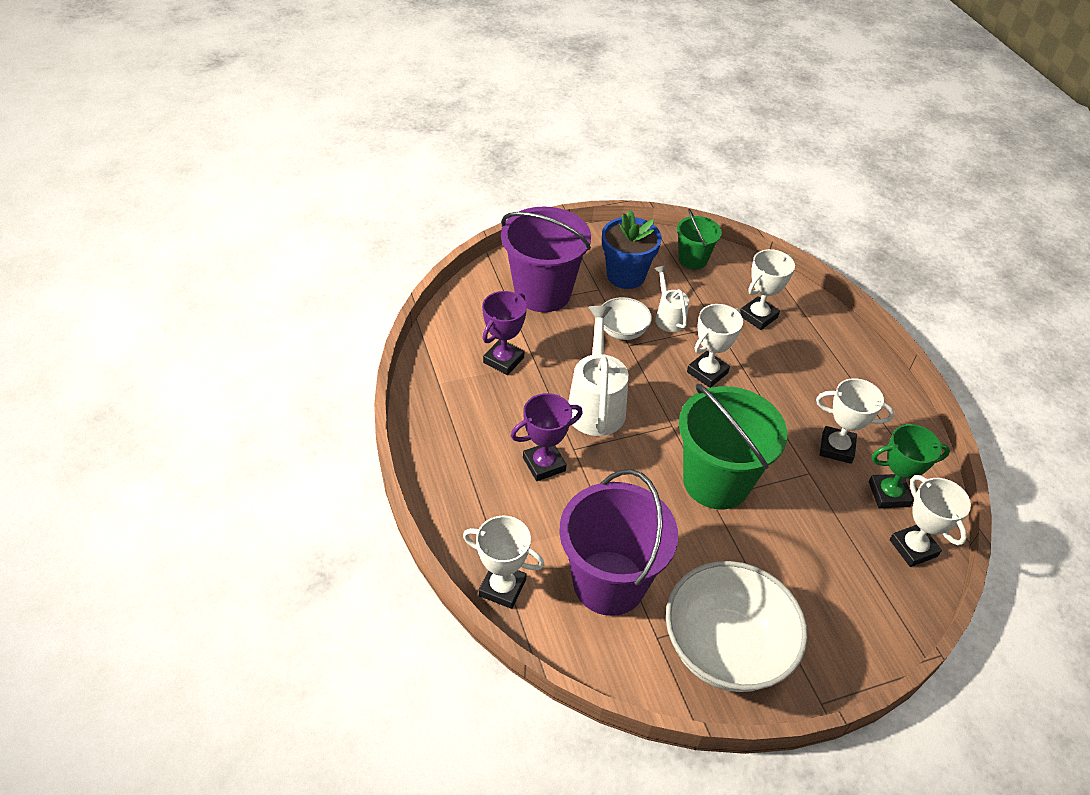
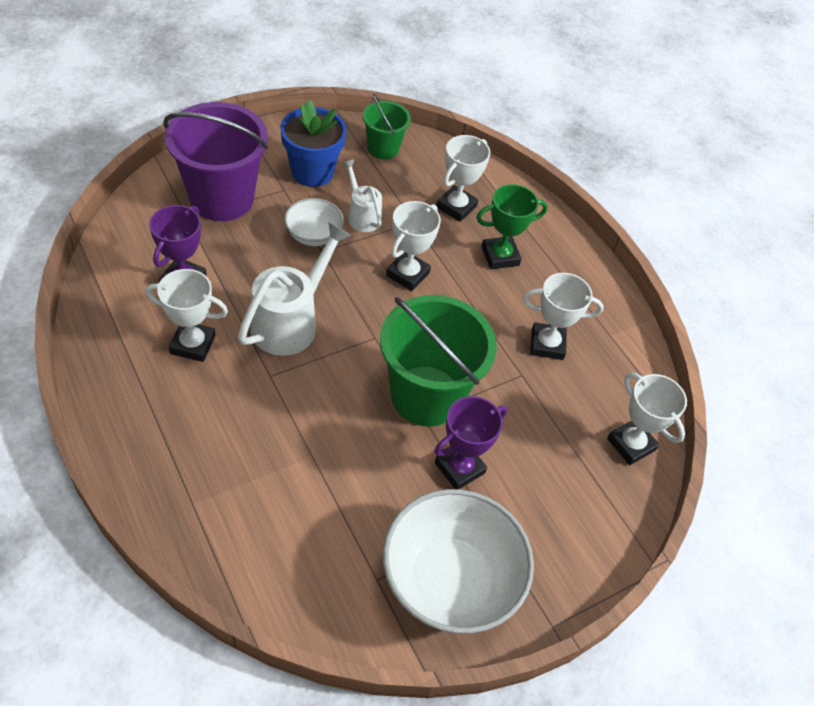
camera: 15 degrees left, 5 degrees up
white trophy [463,515,544,609] -> white trophy moved to [145,269,228,362]
purple trophy [511,393,583,481] -> purple trophy moved to [434,396,507,489]
purple bucket [559,469,678,616] -> none
white watering can [568,306,629,436] -> white watering can turned 45 degrees clockwise [238,222,352,356]
green trophy [869,424,950,508] -> green trophy moved to [476,184,548,269]

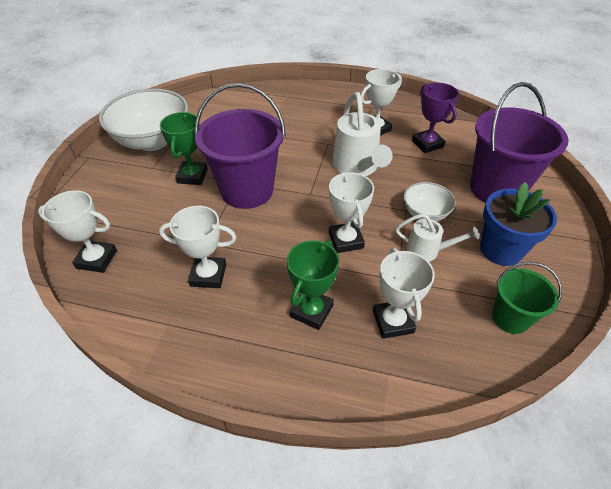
camera: 140 degrees right, 5 degrees down
green bucket [380,295,497,427] -> purple bucket [194,83,286,209]
purple trophy [434,396,507,489] -> green trophy [160,112,208,185]
white trophy [523,273,604,360] -> white trophy turned 45 degrees clockwise [159,206,236,288]

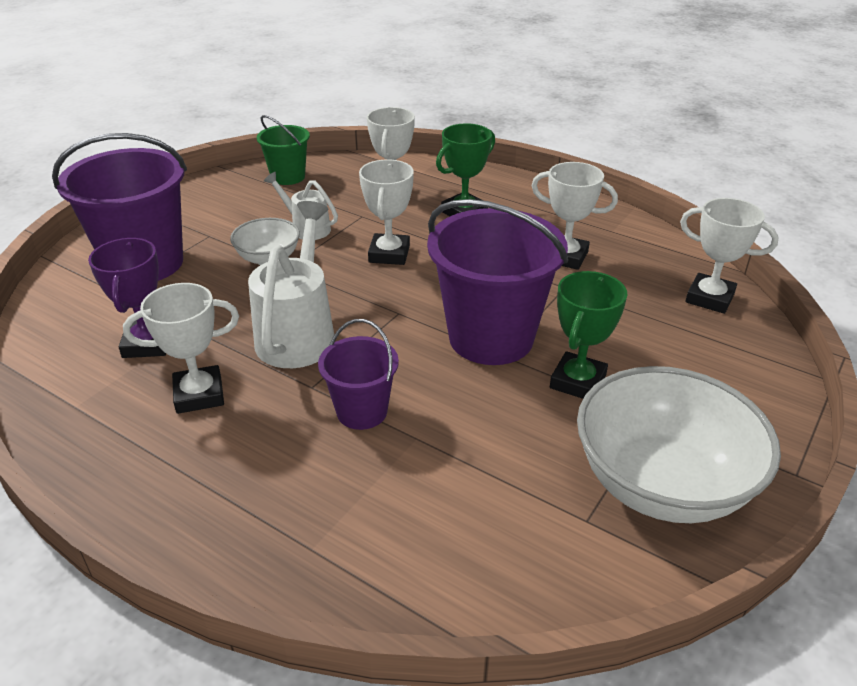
camera: 160 degrees left, 10 degrees down
blue flower pot [480,182,557,266] -> none
none -> purple bucket [318,319,399,430]

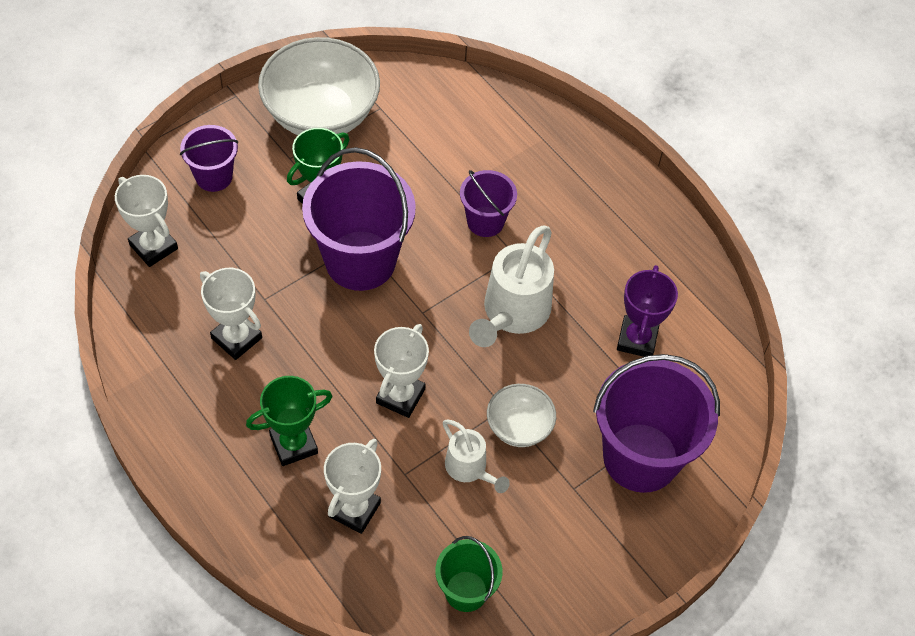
camera: 165 degrees left, 20 degrees up
white trophy [123,283,239,414] -> none
none -> purple bucket [180,125,238,192]

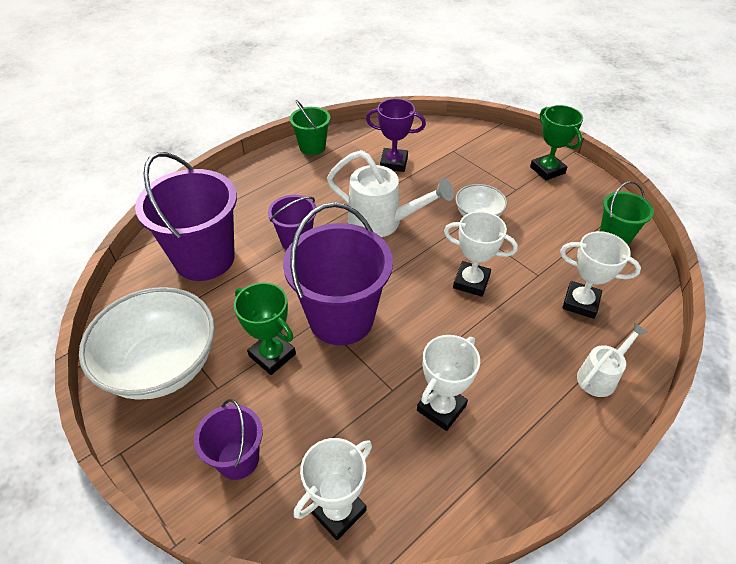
camera: 90 degrees left, 10 degrees down
green trophy [246,376,333,466] -> green trophy moved to [530,105,583,181]
white watering can [443,419,510,493] -> white watering can moved to [577,323,648,397]
purple bucket [593,354,720,493] -> purple bucket moved to [135,152,237,281]
none -> green bucket [290,100,331,155]

